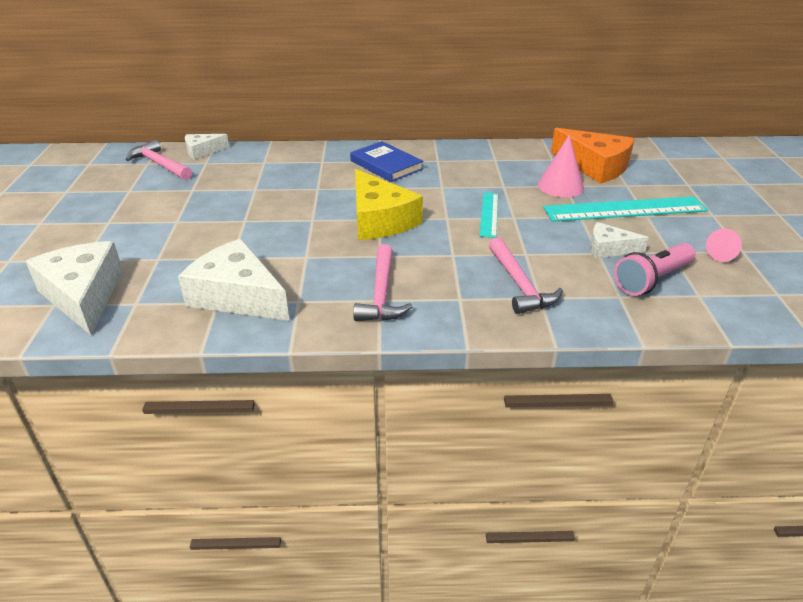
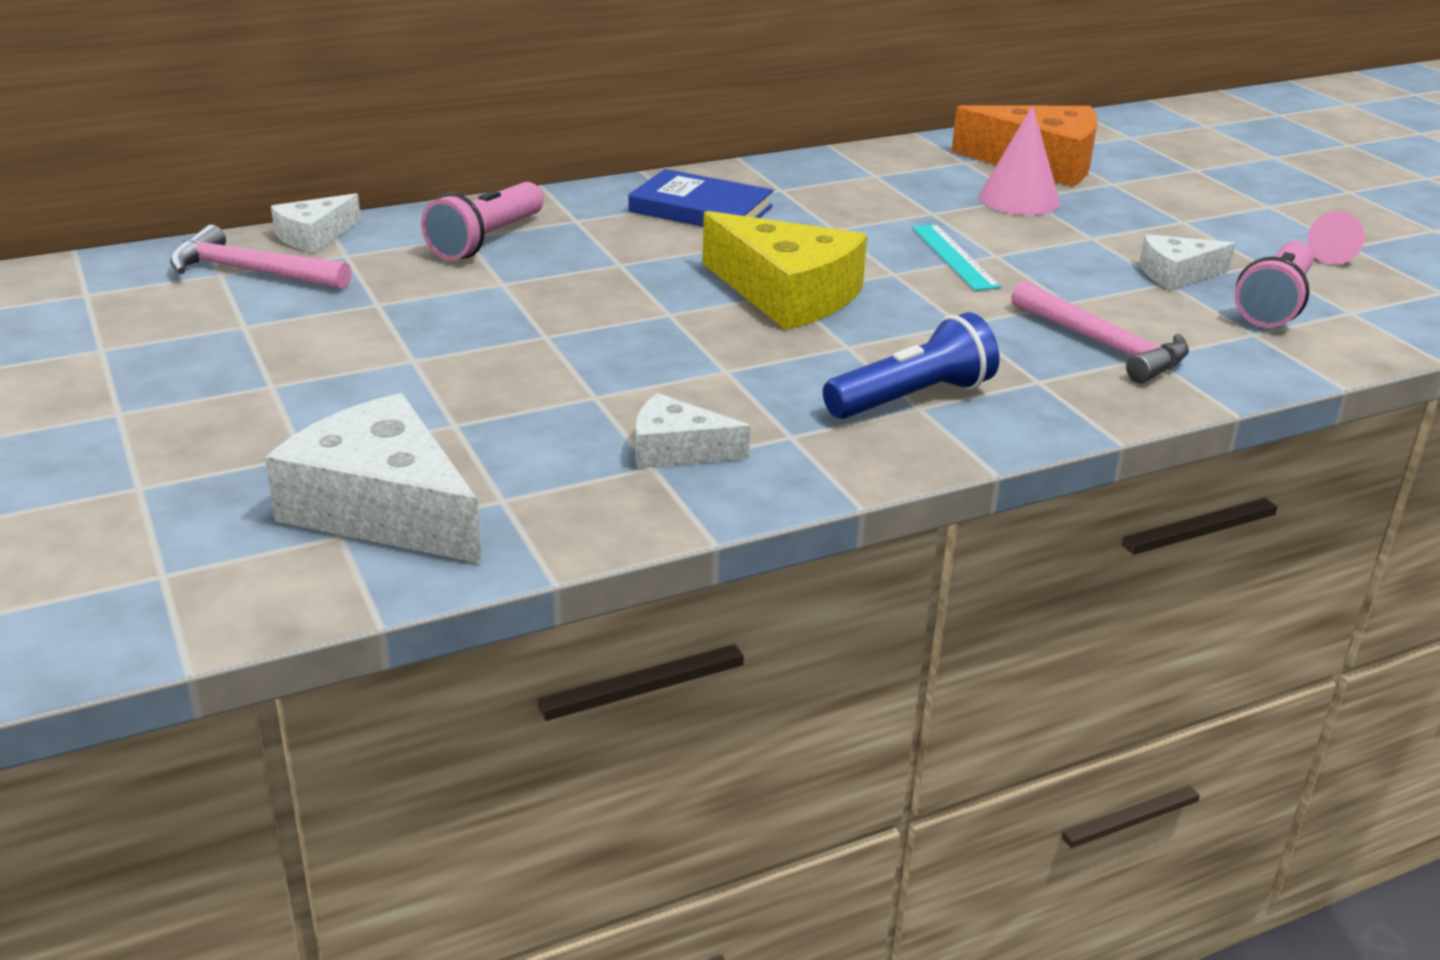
camera: 25 degrees left, 5 degrees down
white cheese [178,239,289,321] -> white cheese [636,393,750,468], size x0.55
pink hammer [353,244,413,321] -> blue flashlight [823,312,999,419]
turquoise ruler [543,196,708,222] -> none
none -> pink flashlight [421,182,544,260]

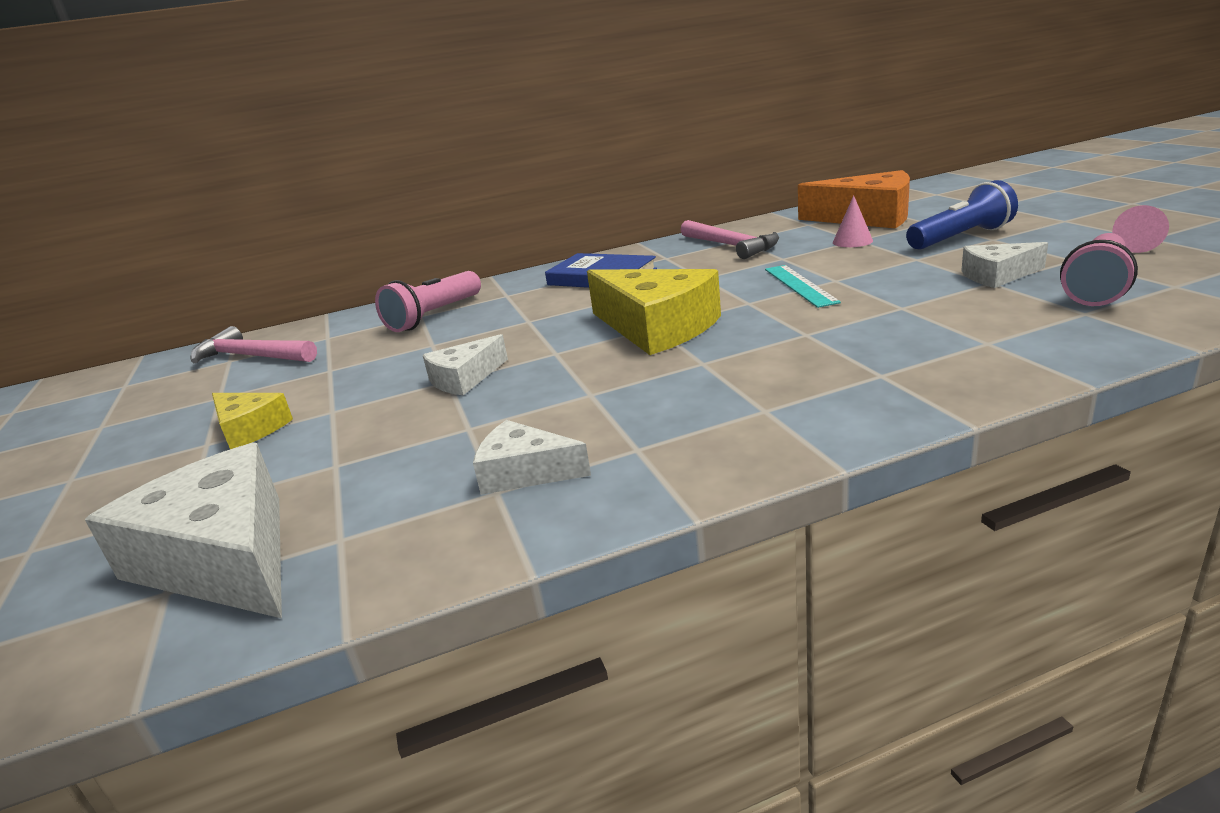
camera: 10 degrees right, 5 degrees down
white cheese [271,193,361,253] -> white cheese moved to [423,334,508,395]
blue flashlight [823,312,999,419] -> blue flashlight moved to [906,180,1018,250]
pink cone [979,105,1060,215] -> pink cone [833,195,873,247], size x0.61
pink hammer [1011,281,1189,383] -> pink hammer moved to [681,220,779,259]
none -> yellow cheese [212,393,293,449]

